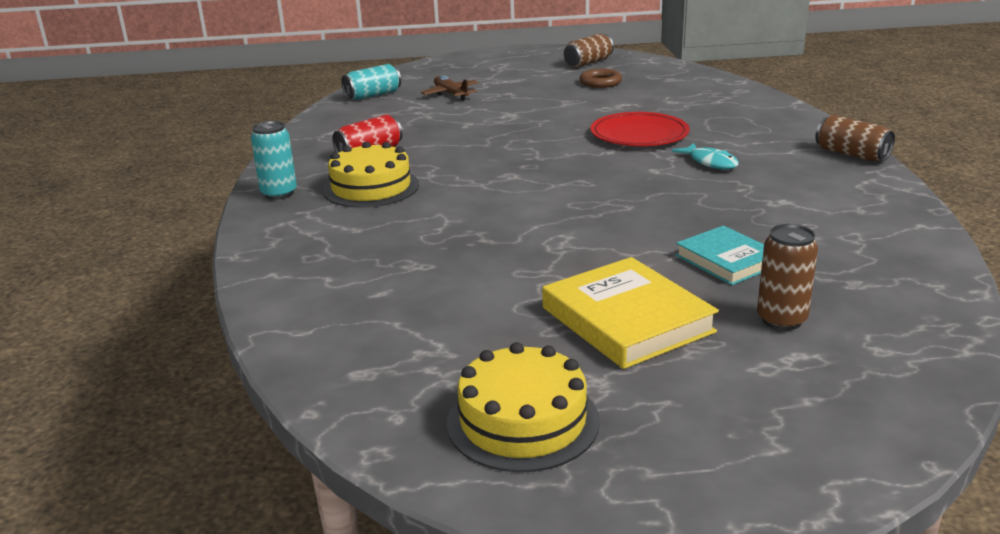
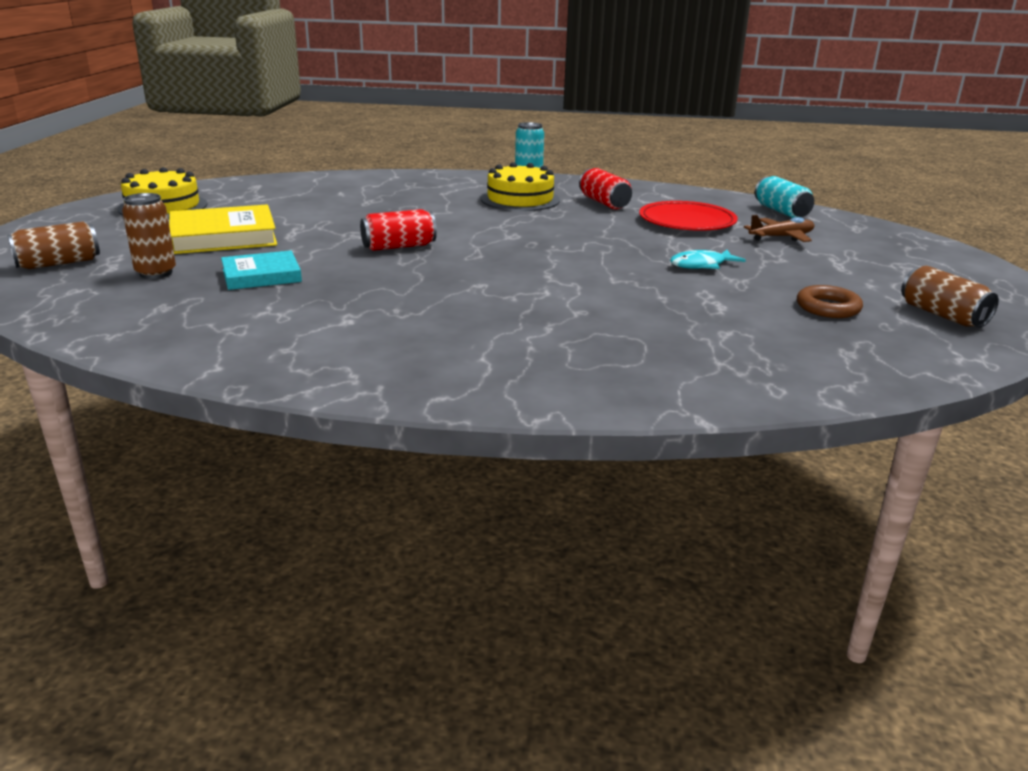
camera: 100 degrees right, 0 degrees up
red plate [590,112,690,146] -> red plate moved to [639,201,738,231]
turquoise fish [672,143,739,169] -> turquoise fish moved to [670,250,746,269]
brown can [815,115,895,162] -> brown can moved to [7,222,100,269]
none -> red can [360,209,437,251]

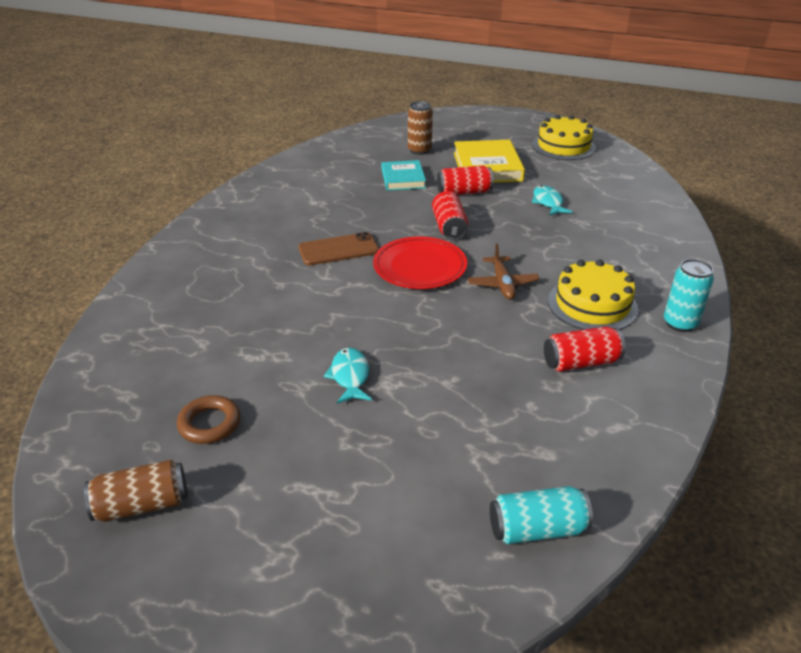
camera: 105 degrees right, 10 degrees up
brown can [7,222,100,269] -> none
red plate [639,201,738,231] -> red plate moved to [373,237,467,289]
brown plane [744,215,814,242] -> brown plane moved to [468,243,540,300]
none -> brown phone [298,232,379,266]
none -> red can [437,166,493,195]
none -> turquoise fish [532,186,572,216]

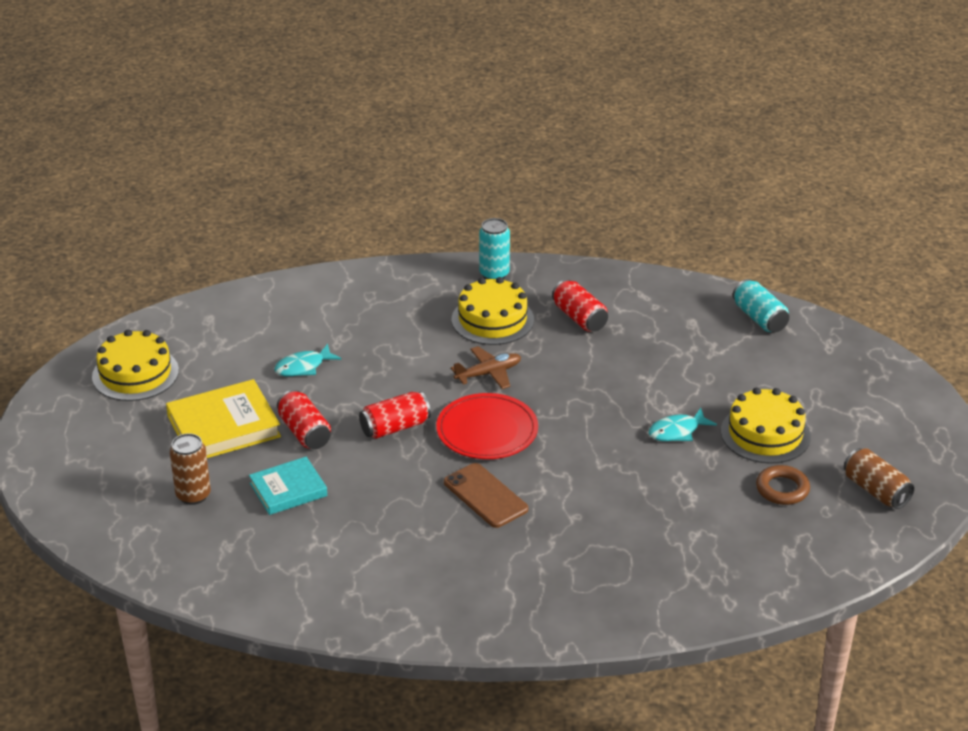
camera: 110 degrees left, 0 degrees up
none -> yellow cake [721,387,811,464]

